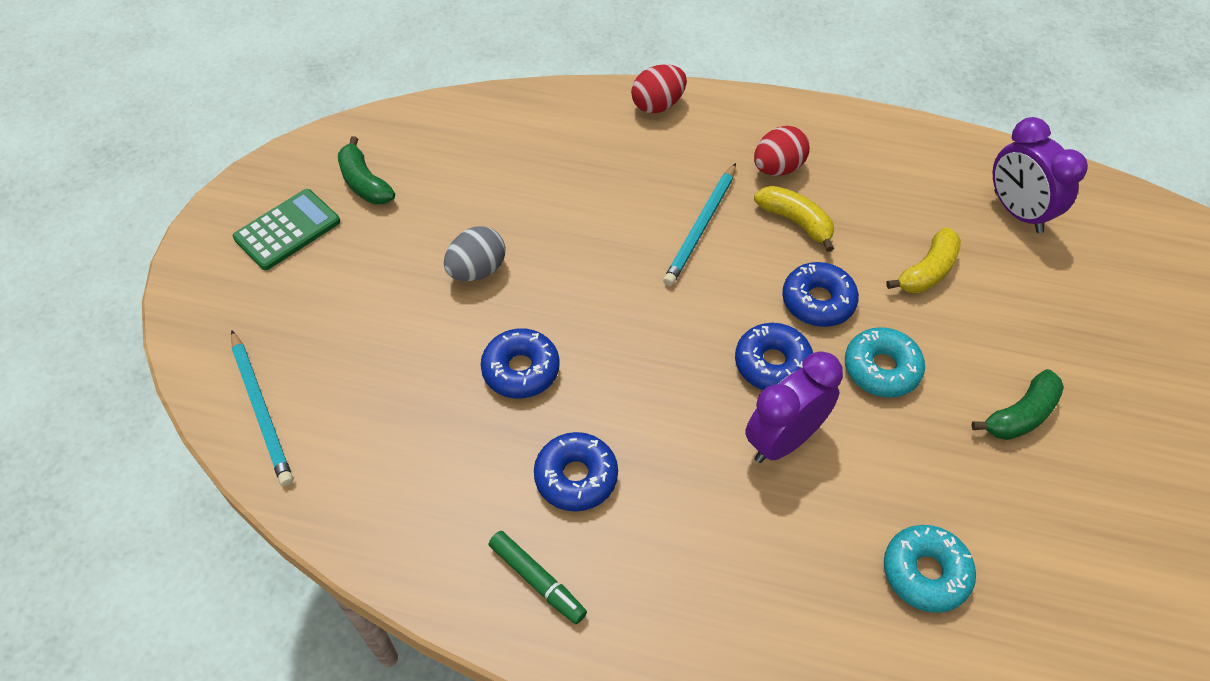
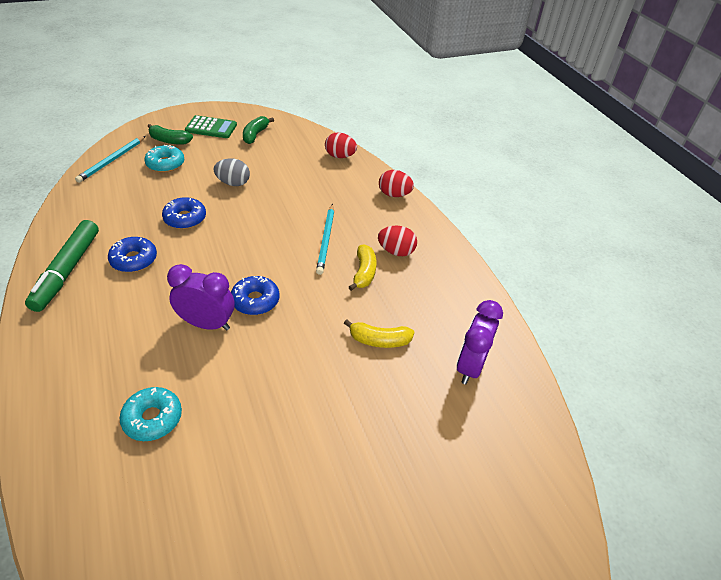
camera: 50 degrees right, 10 degrees down
green marker [489,531,587,624] -> green marker [25,220,99,312], size x1.81
turquoise pencil [663,163,736,286] -> turquoise pencil turned 75 degrees counterclockwise [316,204,334,275]
blue donut [782,262,859,327] -> none
turquoise donut [845,327,925,398] -> turquoise donut moved to [144,145,184,172]
green banana [971,369,1064,440] -> green banana moved to [147,124,193,145]
none -> red egg [325,132,357,158]

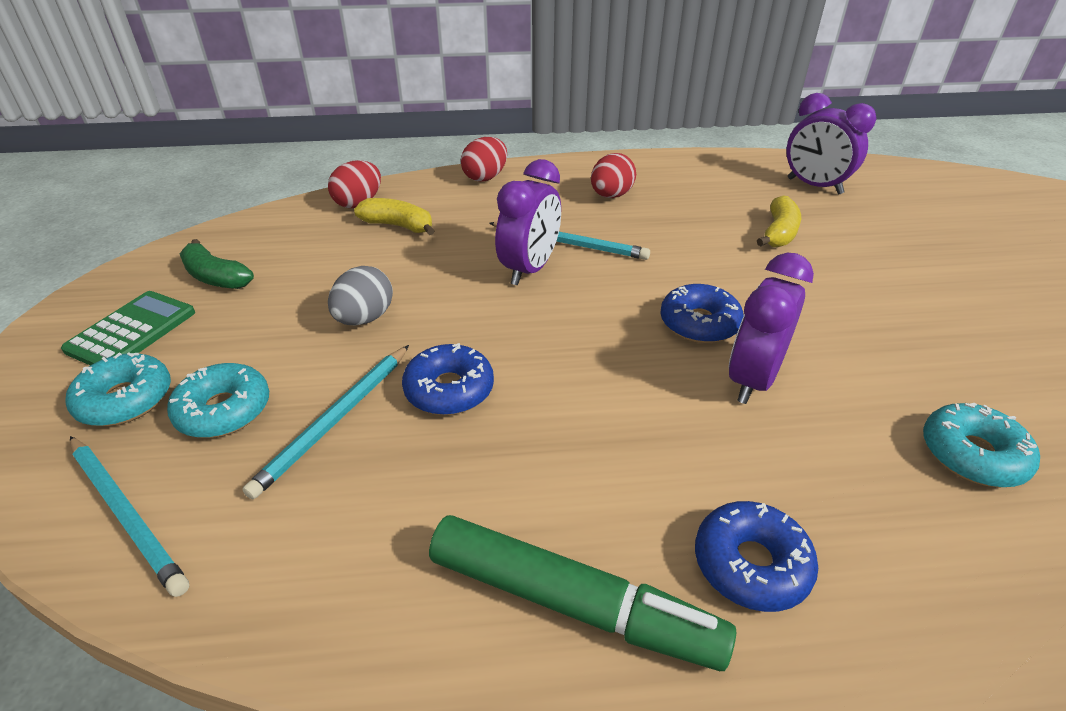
camera: 70 degrees left, 5 degrees down
blue donut [108,237,157,272] -> blue donut moved to [695,501,818,612]
green banana [147,124,193,145] -> turquoise donut [66,353,171,426]
yellow banana [349,244,376,291] -> yellow banana moved to [354,198,435,235]
none -> turquoise pencil [242,345,409,499]
none -> purple clock [495,159,561,285]

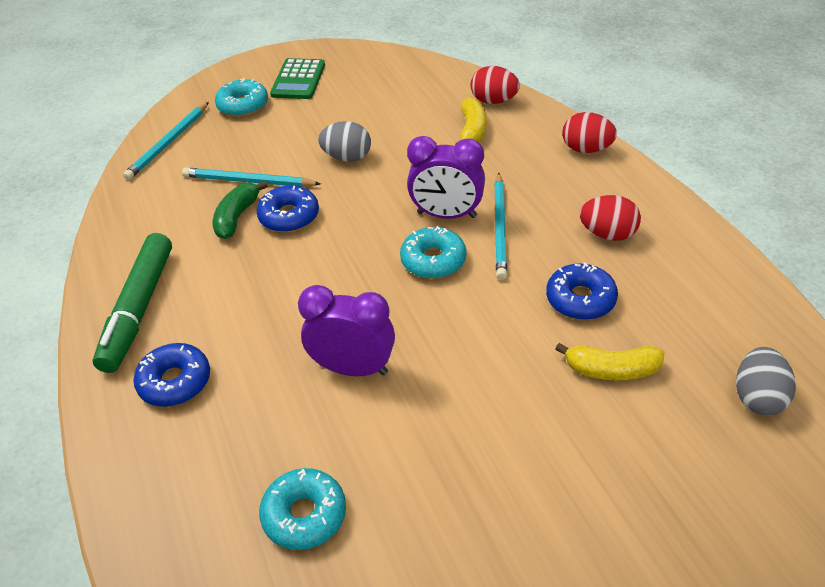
camera: 75 degrees right, 5 degrees up
green calculator [61,291,195,365] -> green calculator turned 90 degrees clockwise [270,58,325,99]
turquoise donut [167,363,269,438] -> turquoise donut moved to [400,226,466,279]
green banana [180,239,254,289] -> green banana moved to [213,181,268,239]
blue donut [660,284,744,343] -> blue donut moved to [546,263,618,320]
purple clock [786,93,876,194] -> grey egg [736,347,796,416]

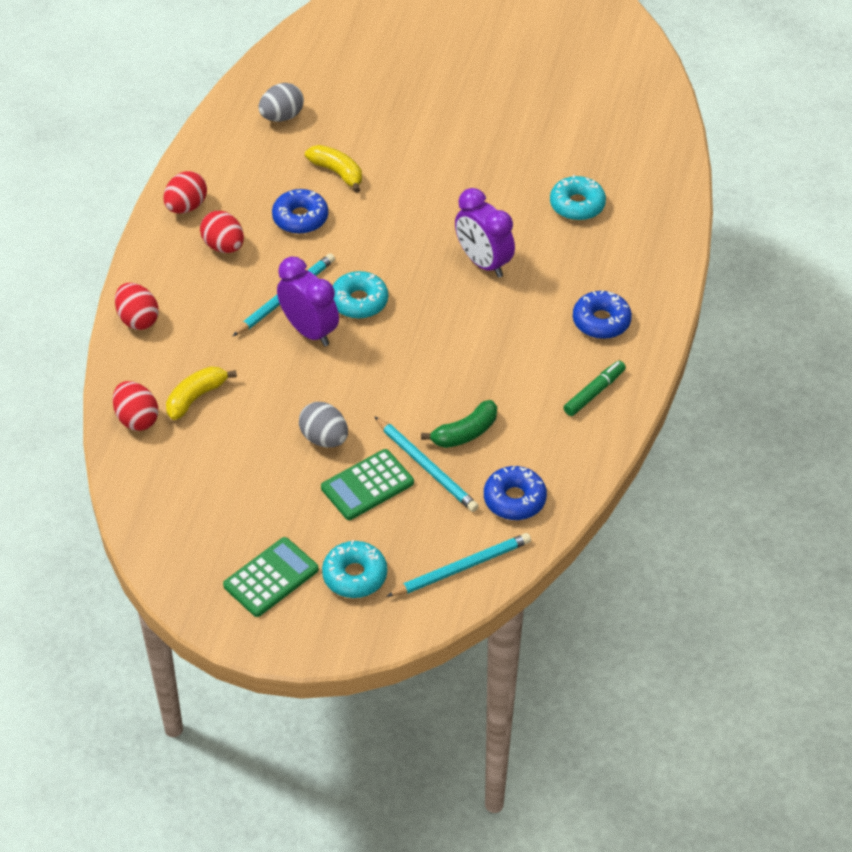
camera: 145 degrees left, 5 degrees up
green marker [93,233,172,373] -> green marker [563,361,626,416], size x0.55
blue donut [256,185,319,232] -> blue donut moved to [484,466,547,520]
none -> red egg [163,171,207,213]
none -> green calculator [321,449,414,520]

